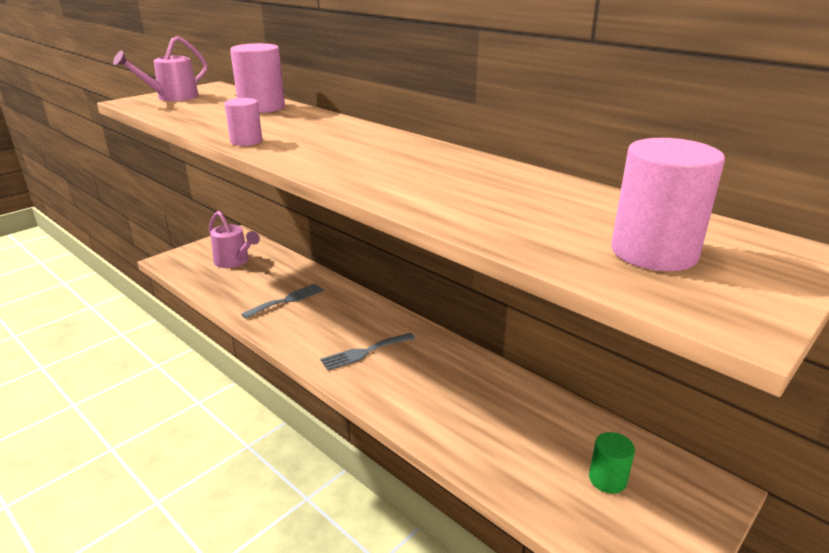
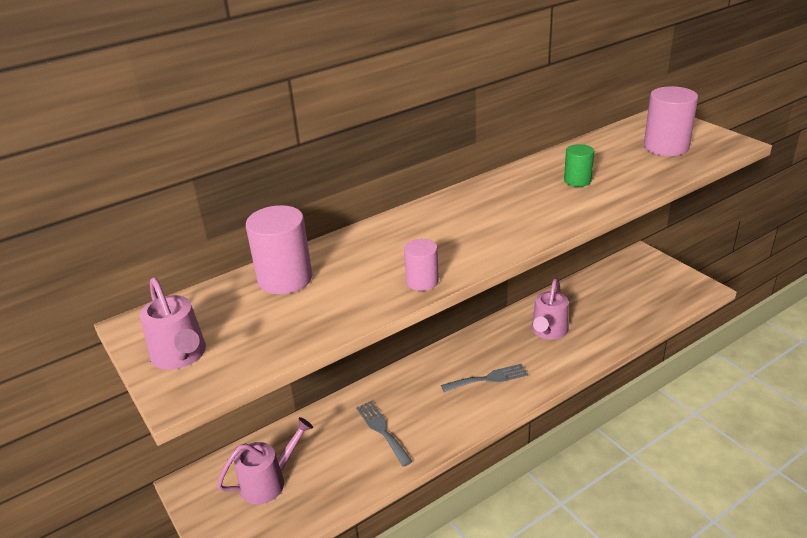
camera: 75 degrees left, 5 degrees up
grey fork [320,333,415,371] -> grey fork turned 90 degrees counterclockwise [441,364,528,392]
green cylinder [589,432,635,494] -> green cylinder moved to [564,144,594,187]
none -> pink watering can [532,279,569,340]

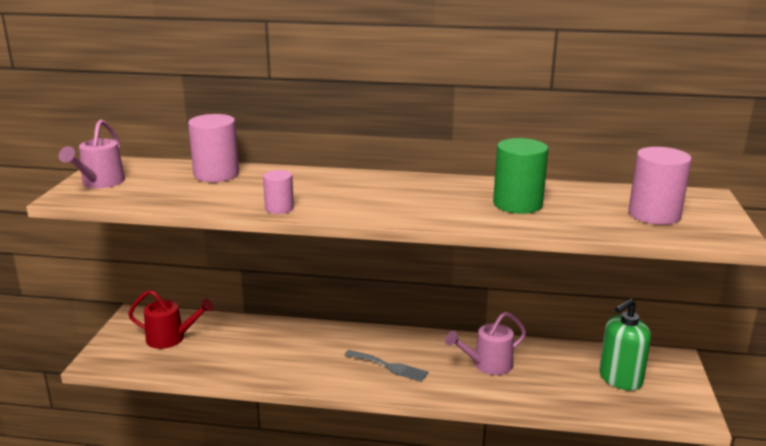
camera: 40 degrees right, 10 degrees down
pink watering can [217,417,313,504] -> red watering can [128,290,214,349]
grey fork [356,401,413,467] -> none
green cylinder [564,144,594,187] -> green cylinder [493,138,548,214], size x1.73
none -> green soap dispenser [599,298,651,390]

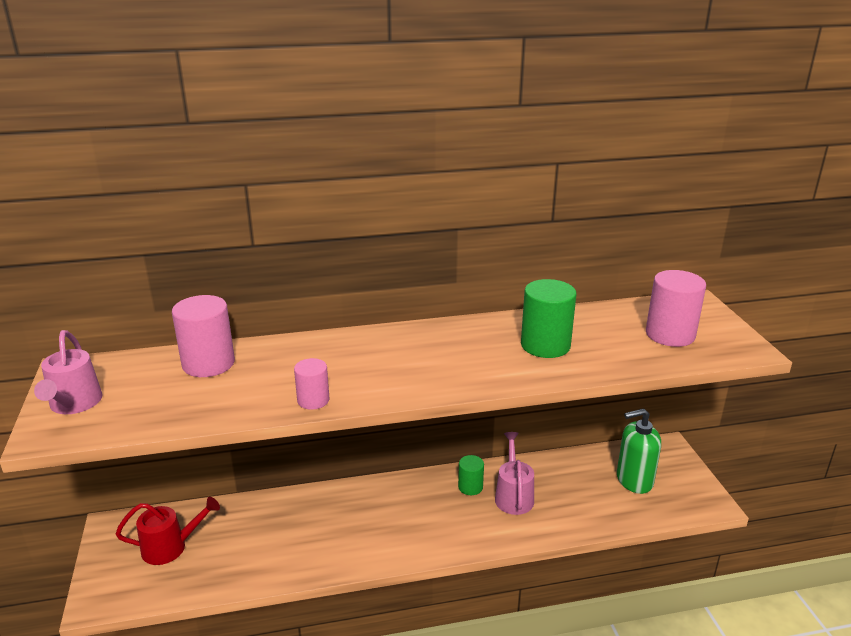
camera: 20 degrees left, 5 degrees up
grey fork [345,350,429,382] -> none
pink watering can [445,312,526,375] -> pink watering can turned 135 degrees clockwise [495,432,534,515]
green soap dispenser [599,298,651,390] -> green soap dispenser turned 45 degrees clockwise [617,408,661,494]
none -> green cylinder [458,455,484,495]

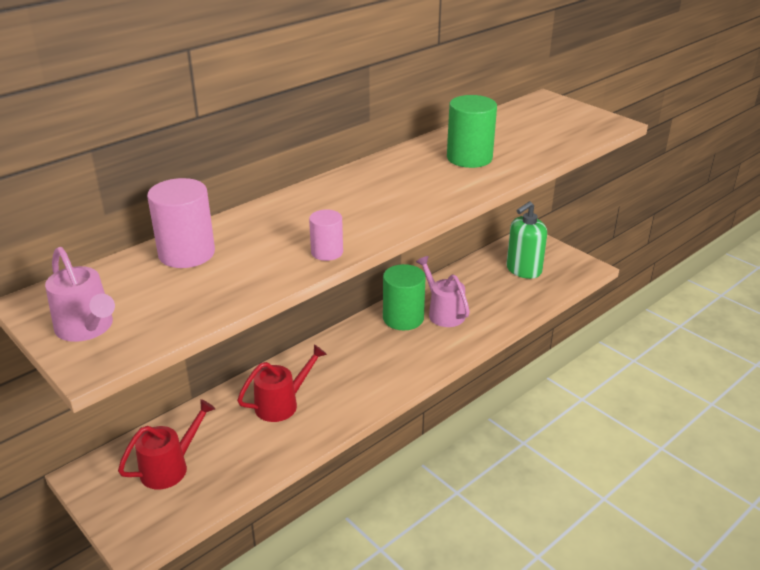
camera: 30 degrees left, 5 degrees up
green cylinder [458,455,484,495] -> green cylinder [383,264,426,330], size x1.73
pink cylinder [646,270,706,347] -> none
none -> red watering can [237,344,327,422]

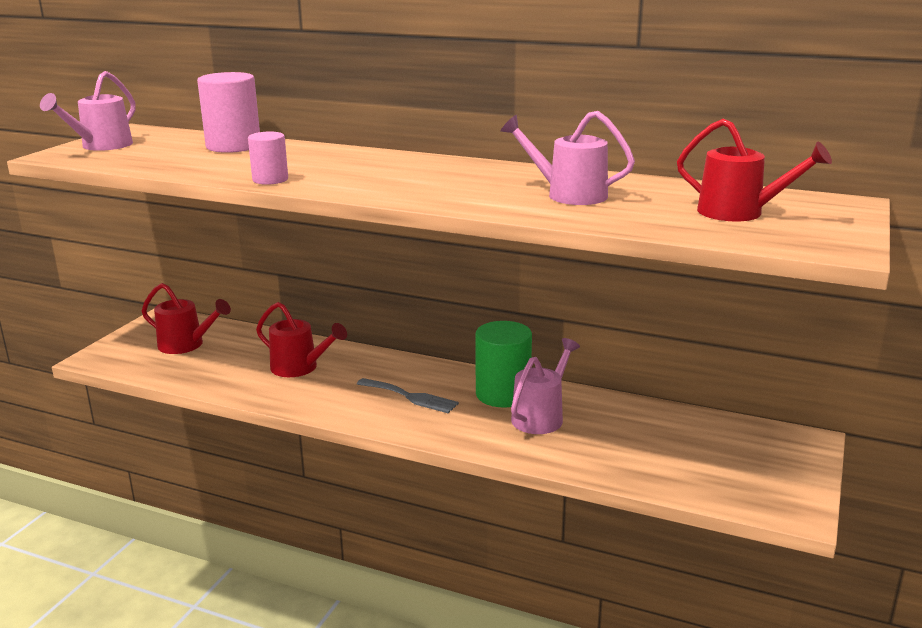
camera: 65 degrees right, 10 degrees down
green cylinder [447,95,497,168] -> pink watering can [500,111,635,205]
green soap dispenser [506,201,547,279] -> none
none -> grey fork [357,378,459,413]
none -> red watering can [677,119,832,221]

